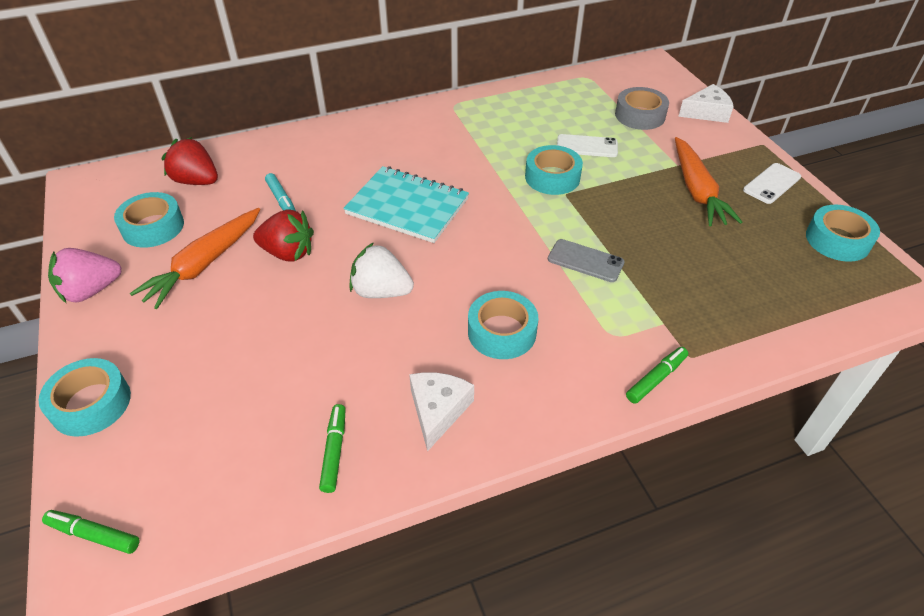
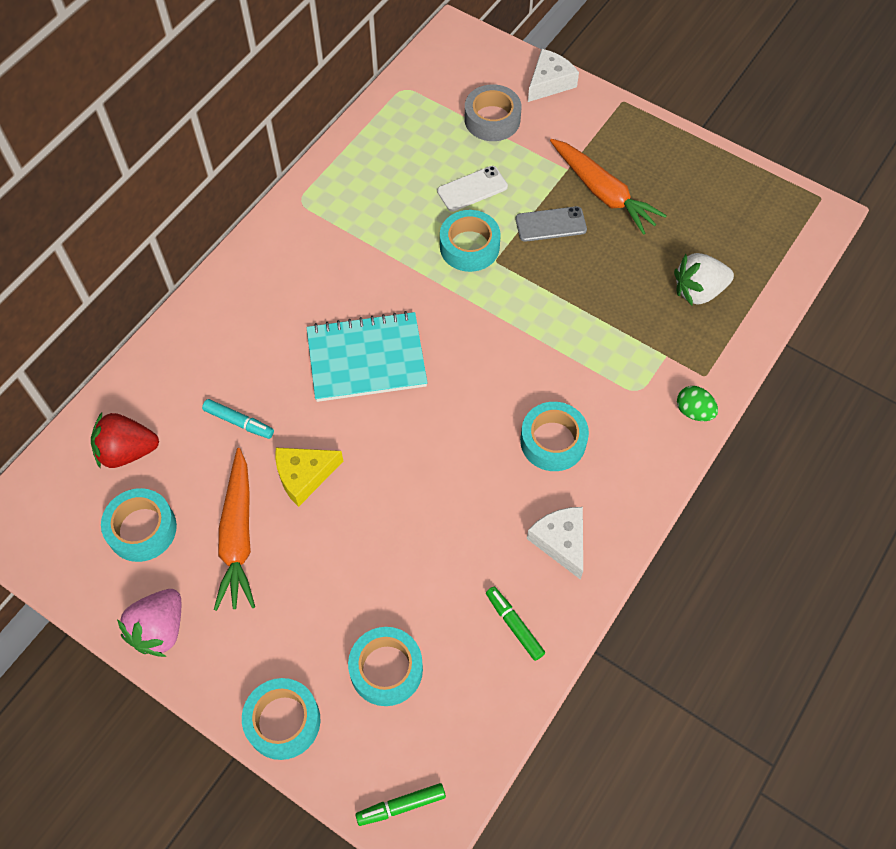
camera: 35 degrees left, 15 degrees up
red strawberry [253,209,314,262] -> yellow cheese [275,448,343,507]
white strawberry [349,242,414,298] -> white strawberry moved to [674,253,734,305]
grey phone [548,239,625,282] -> grey phone moved to [516,206,587,242]
green marker [626,347,688,404] -> green egg [677,386,718,421]
white phone [743,163,801,204] -> none
turquoise tape [806,205,880,262] -> turquoise tape moved to [348,627,423,706]

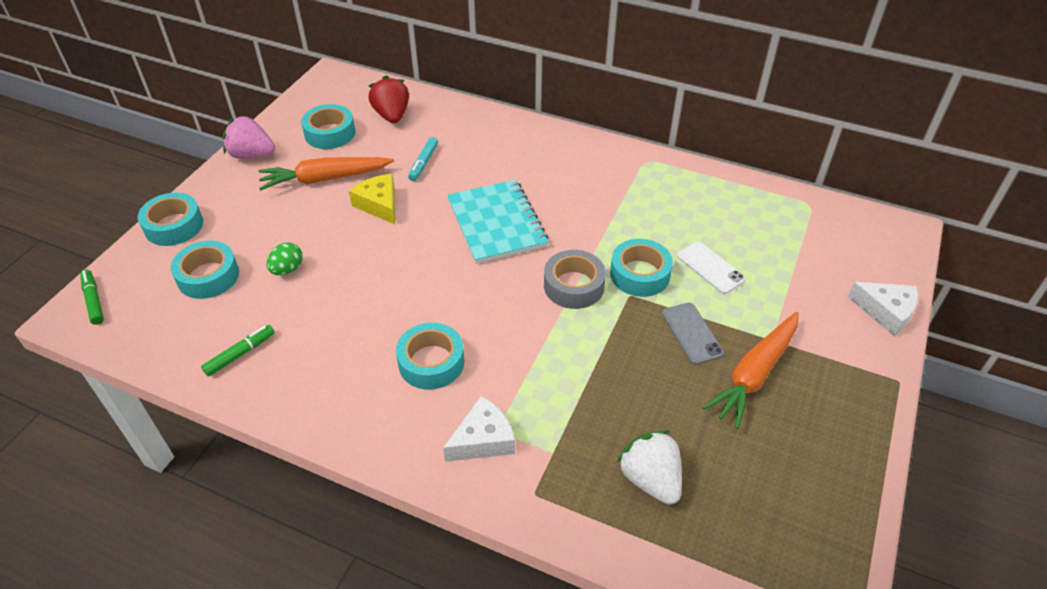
camera: 80 degrees right, 15 degrees down
grey tape [465,85,522,141] -> grey tape moved to [544,250,606,309]
white cheese [527,507,583,580] -> white cheese moved to [443,396,515,462]
green egg [677,386,718,421] -> green egg moved to [267,243,303,275]

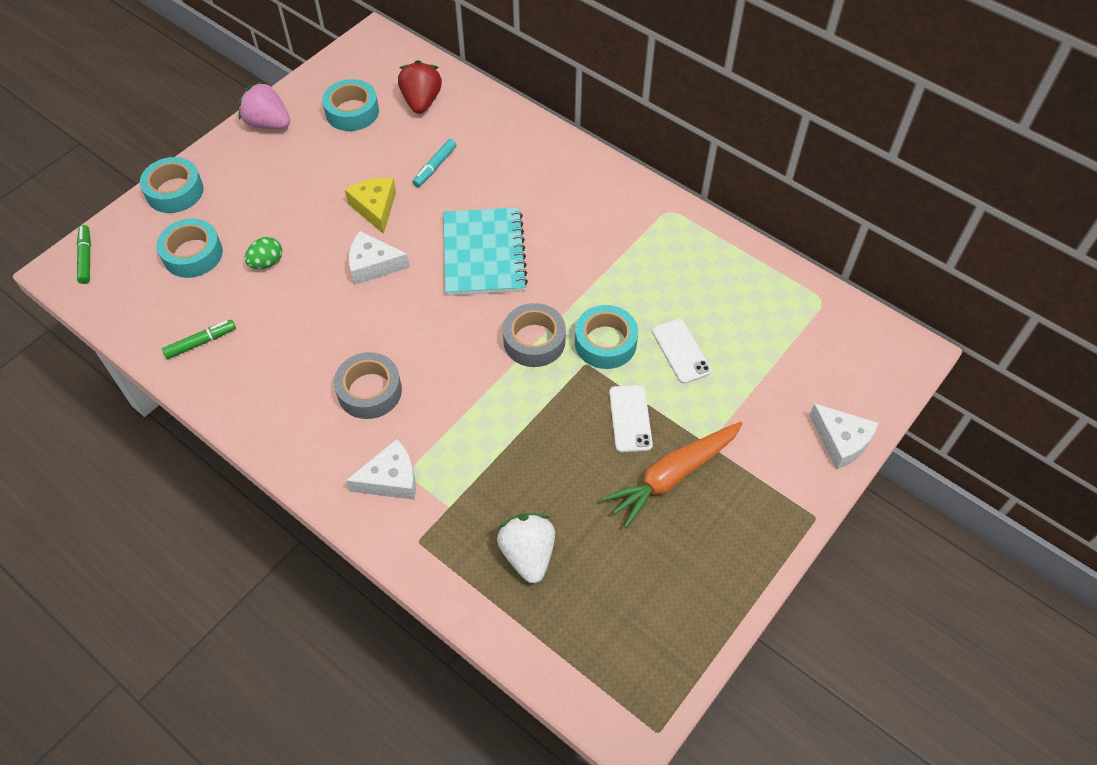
camera: 15 degrees right, 10 degrees up
orange carrot [258,157,394,191] -> none
turquoise tape [396,323,464,390] -> grey tape [334,352,402,419]
grey phone [662,303,724,365] -> white phone [609,385,653,452]
none -> white cheese [349,231,410,285]

